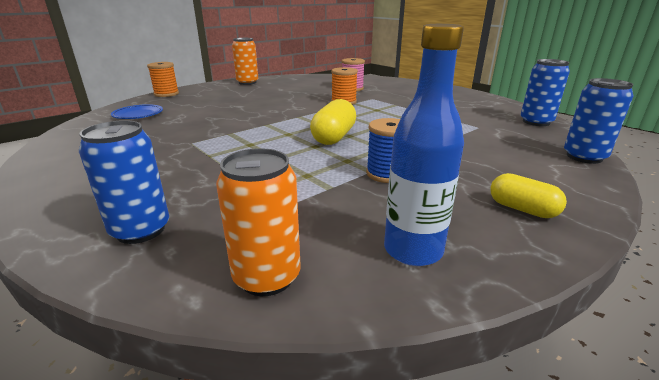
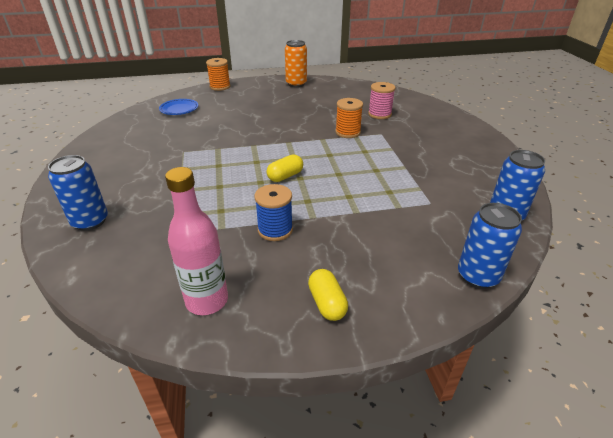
camera: 30 degrees right, 10 degrees up
orange can [216,148,300,296] -> none
yellow capsule [310,99,356,145] -> yellow capsule [267,154,303,182], size x0.66
blue bottle [384,24,464,266] -> pink bottle [165,167,228,315]

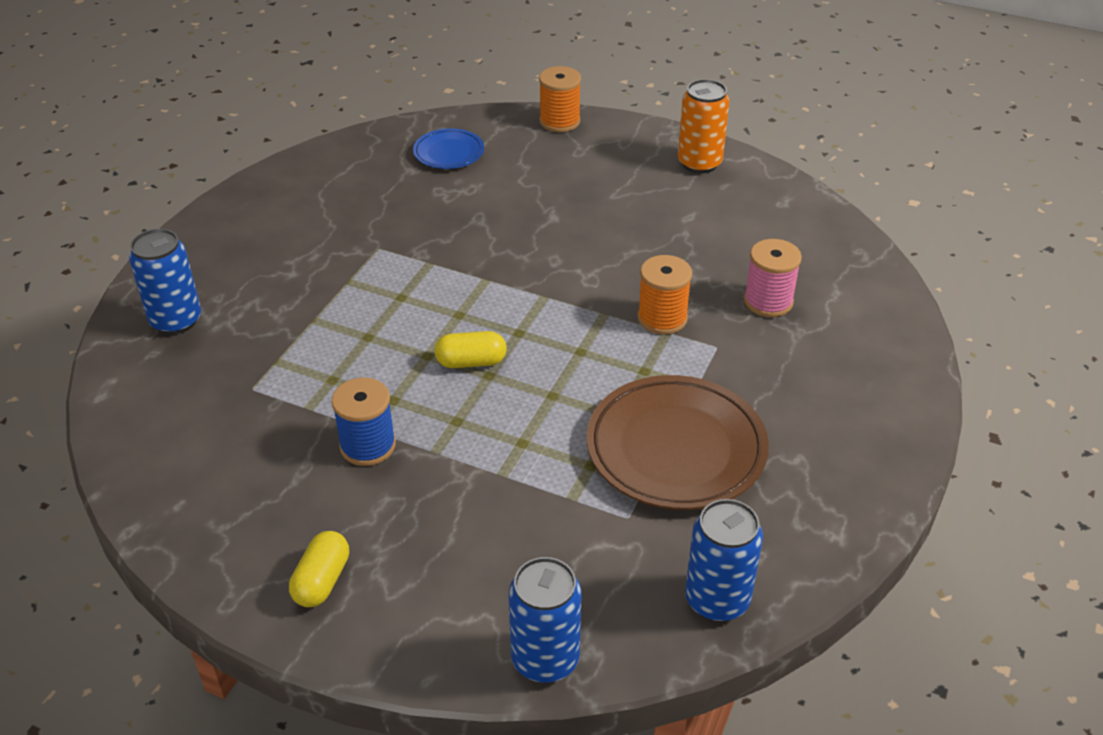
camera: 35 degrees right, 5 degrees up
pink bottle [165,167,228,315] -> none
none -> brown plate [587,375,769,510]

